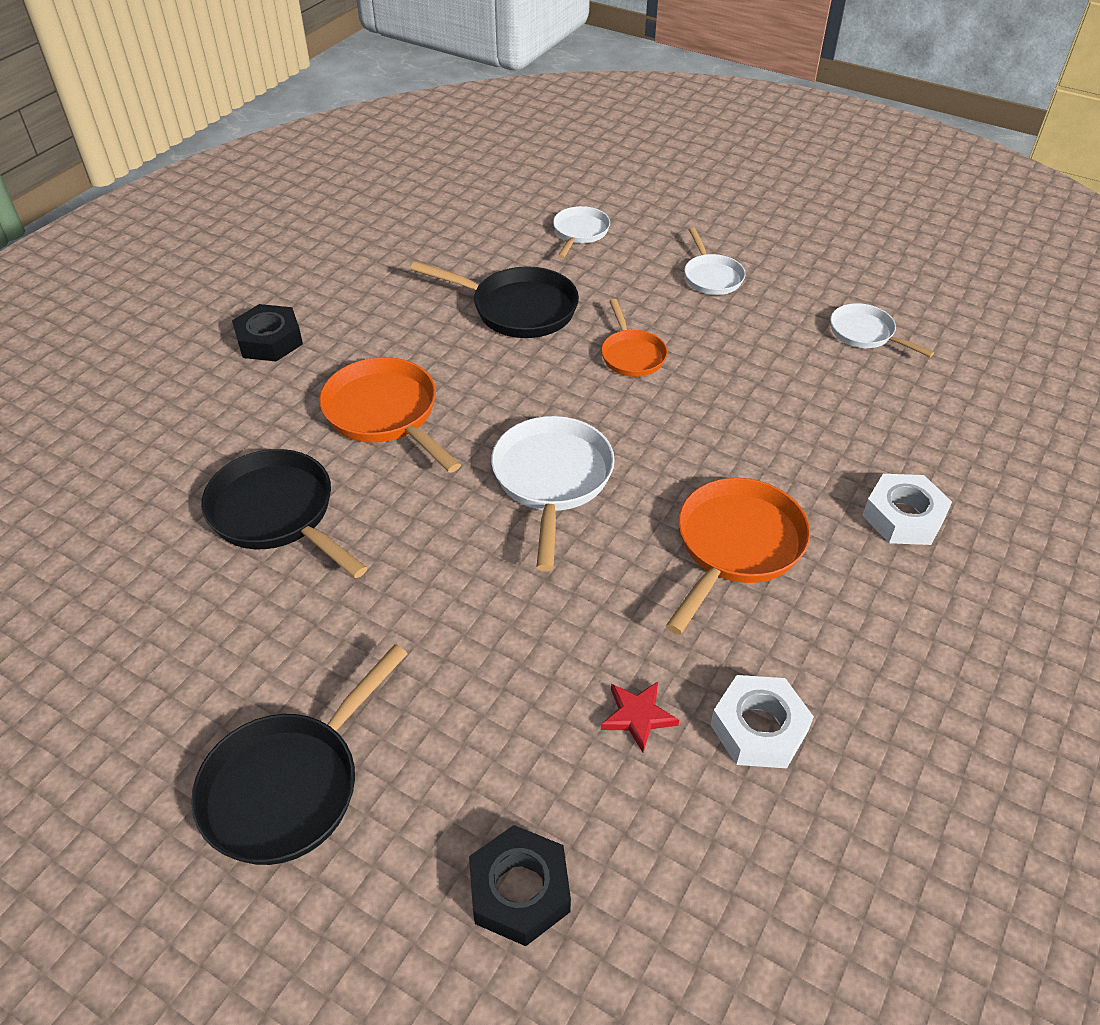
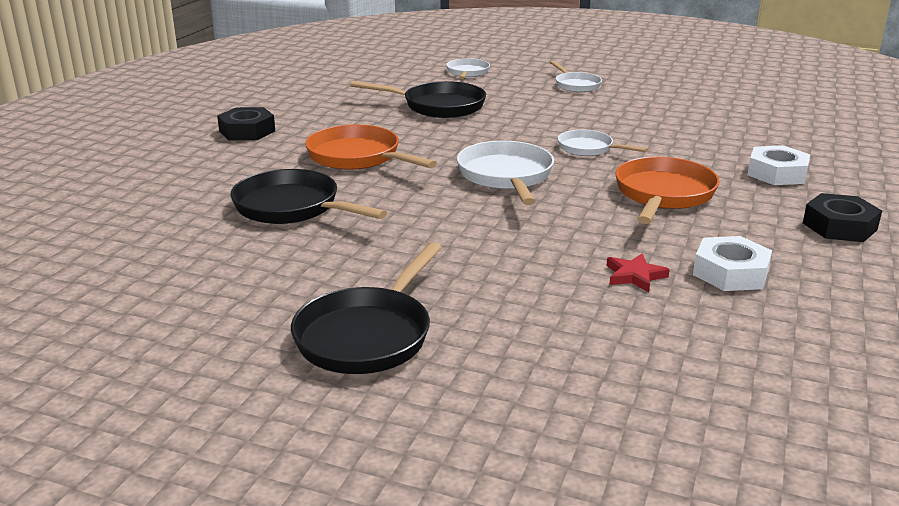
camera: 10 degrees left, 20 degrees down
black nut [469,825,571,946] -> black nut moved to [803,193,882,242]
orange pan [601,299,667,377] -> none
white pan [830,303,934,357] -> white pan moved to [558,130,648,156]

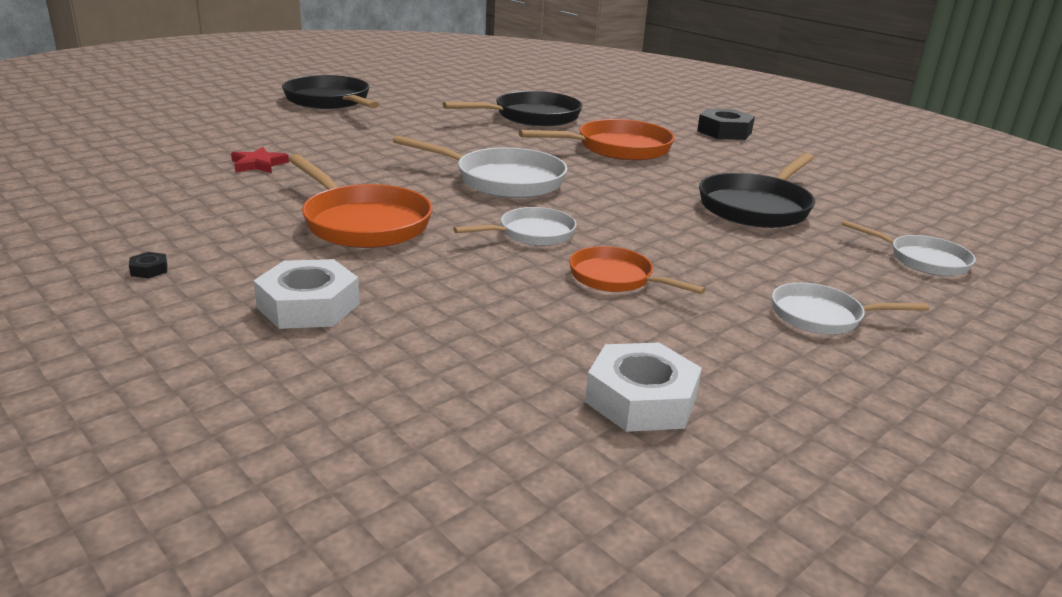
camera: 115 degrees right, 0 degrees up
white nut [693,236,772,291] -> white nut moved to [585,343,702,432]
black nut [803,193,882,242] -> black nut [129,252,168,279], size x0.41
none -> orange pan [569,246,706,294]

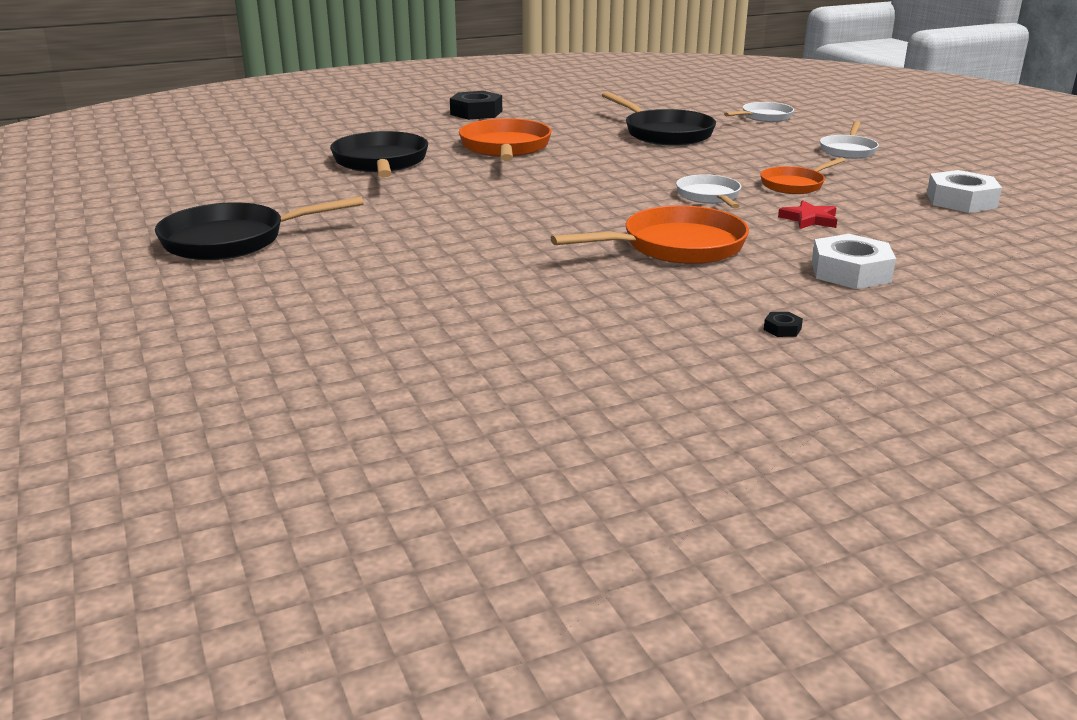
camera: 70 degrees left, 0 degrees up
red star [231,147,289,173] -> red star moved to [778,200,837,229]
white pan [393,135,567,198] -> none

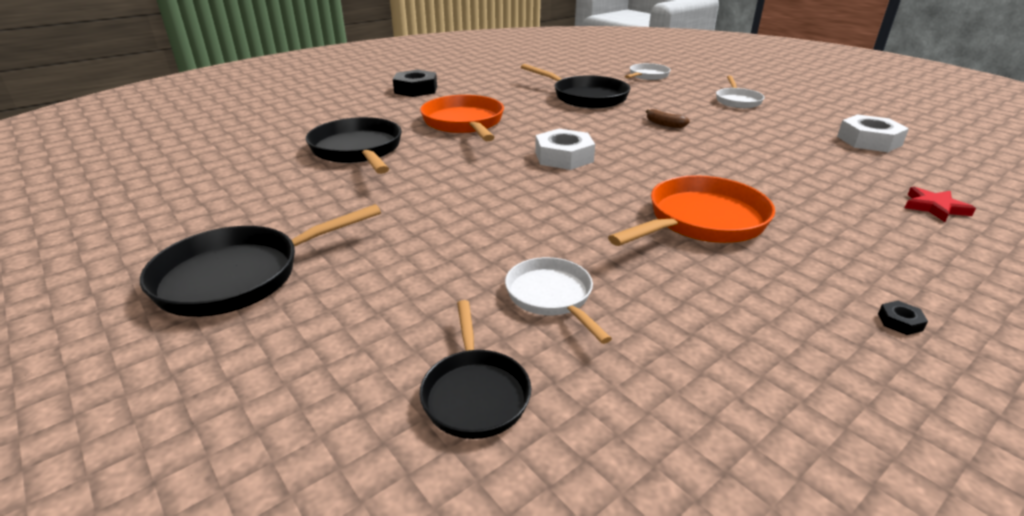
camera: 15 degrees left, 5 degrees up
white pan [676,174,742,209] -> white pan moved to [505,257,612,344]
orange pan [761,157,846,194] -> none
red star [778,200,837,229] -> red star moved to [905,187,976,222]
white nut [812,234,896,289] -> white nut moved to [535,129,595,170]
none -> black pan [420,300,531,439]
none -> brown banana [646,109,690,128]

